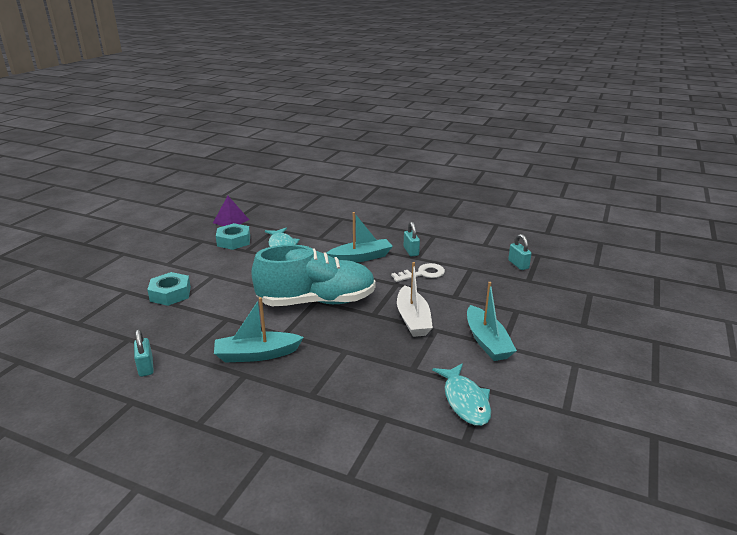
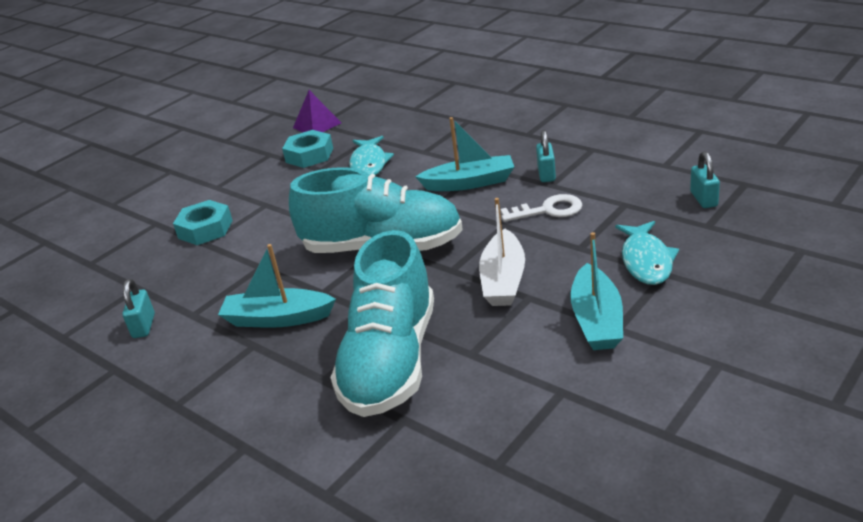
camera: 20 degrees right, 5 degrees up
turquoise fish [432,363,491,426] -> turquoise fish moved to [615,221,679,285]
none -> turquoise shoe [330,230,434,417]

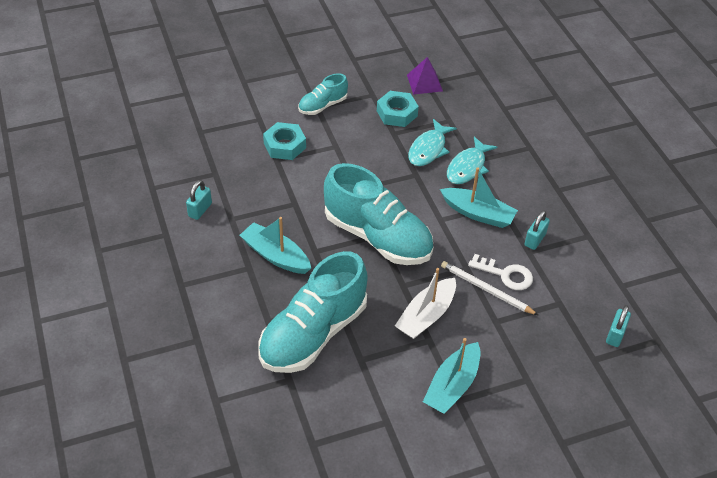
camera: 25 degrees right, 15 degrees up
turquoise fish [615,221,679,285] -> turquoise fish moved to [447,137,497,184]
none -> turquoise shoe [298,73,348,115]
none -> white pencil [441,261,538,315]

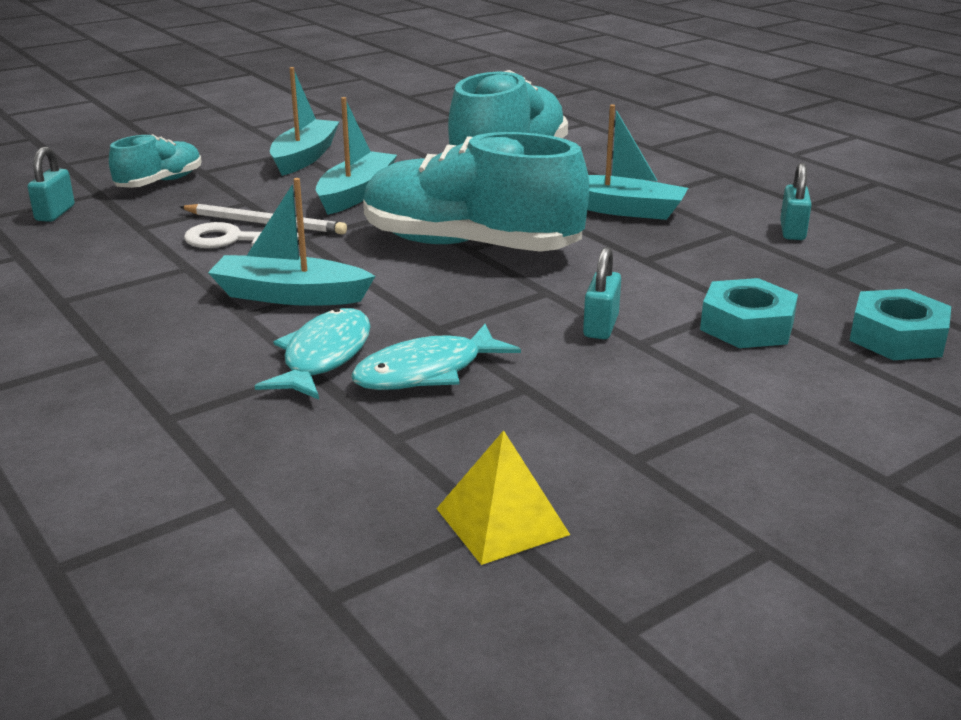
camera: 165 degrees right, 20 degrees down
turquoise shoe [298,73,348,115] -> turquoise shoe moved to [109,134,202,188]
turquoise nut [377,91,419,127] -> turquoise nut moved to [850,289,951,360]
white boat [395,268,456,339] -> turquoise boat [316,97,397,215]
purple pyramid [407,57,443,95] -> yellow pyramid [436,430,570,565]
turquoise fish [408,119,457,166] -> turquoise fish turned 135 degrees counterclockwise [351,324,521,390]
turquoise padlock [524,210,550,250] -> turquoise padlock moved to [583,247,621,339]

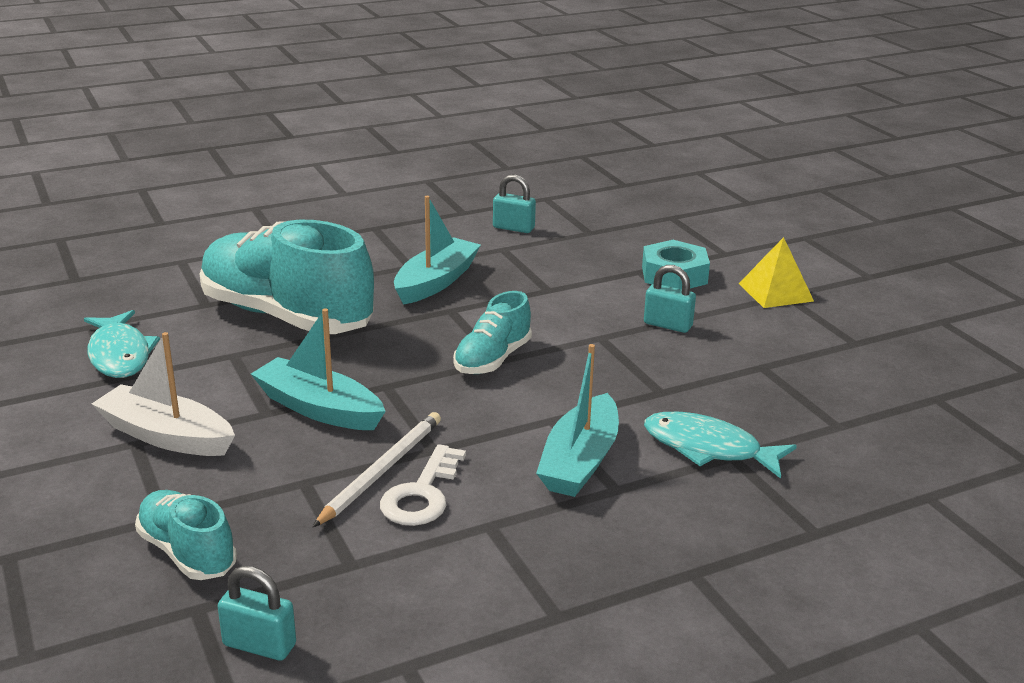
camera: 80 degrees left, 0 degrees up
turquoise boat [270,67,340,176] -> white boat [92,332,235,456]
turquoise fish [351,324,521,390] -> turquoise fish moved to [84,310,160,378]
turquoise shoe [363,132,589,252] -> turquoise shoe [453,291,532,374], size x0.50
yellow pyramid [436,430,570,565] -> yellow pyramid moved to [739,237,814,308]
turquoise nut [850,289,951,360] -> none

